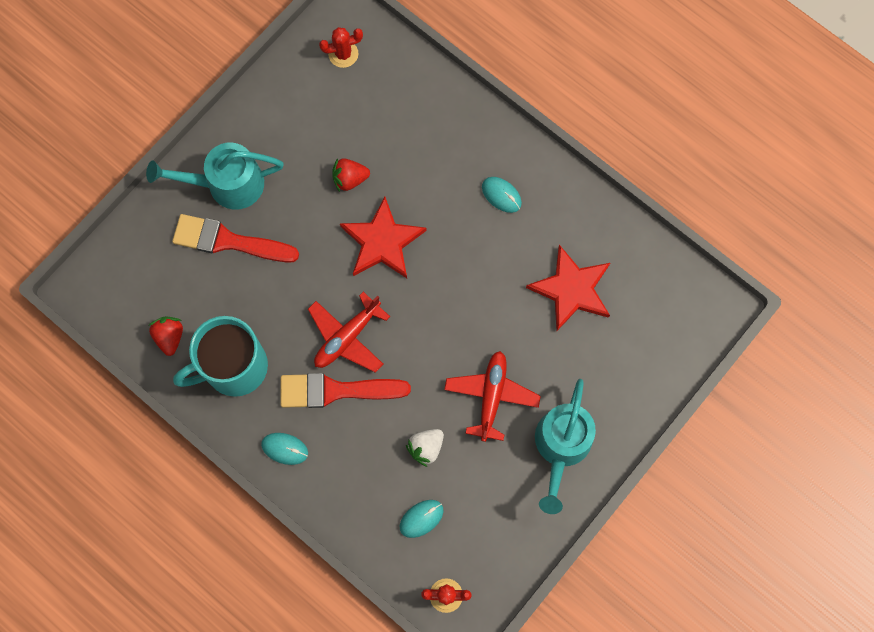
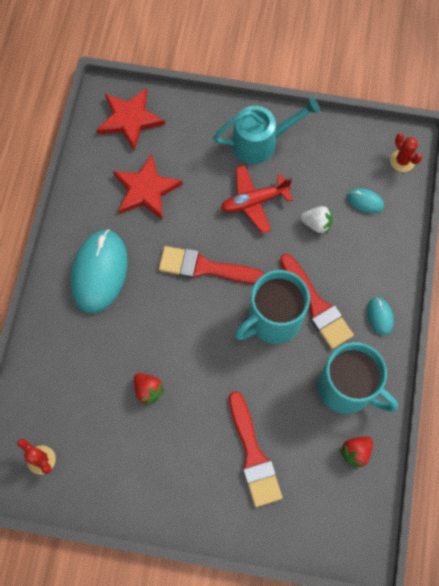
camera: 120 degrees left, 5 degrees down
turquoise watering can [146,143,284,210] -> none
red plane [308,292,390,373] -> turquoise mug [235,270,310,344]
red star [340,196,427,278] -> red star moved to [96,88,165,151]
turquoise mouse [482,177,522,213] -> turquoise mouse [71,230,128,313], size x2.23
none -> red brush [159,246,265,284]

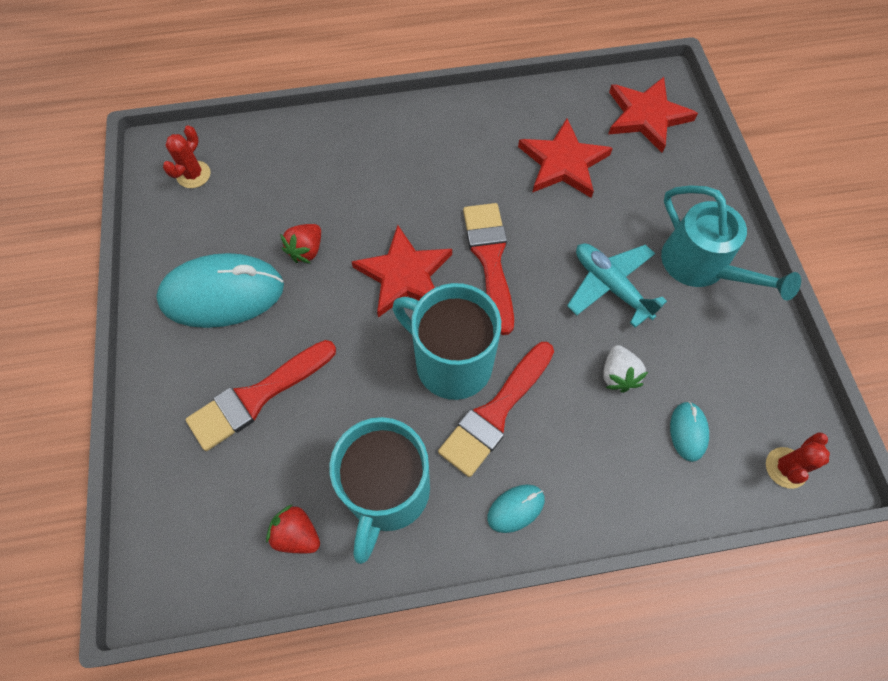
camera: 70 degrees right, 5 degrees down
turquoise mouse [71,230,128,313] -> turquoise mouse moved to [156,253,284,328]
red plane [221,165,293,233] -> turquoise plane [567,243,667,328]
none -> red star [352,225,452,318]

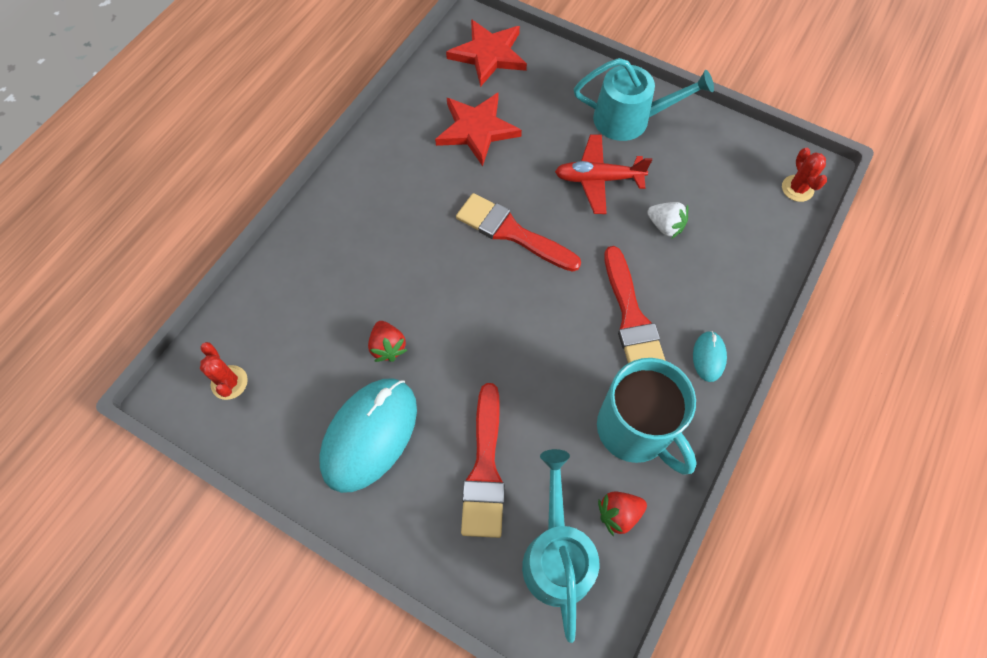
camera: 50 degrees left, 0 degrees up
red star [352,225,452,318] -> none
turquoise mug [393,283,501,400] -> none
turquoise plane [567,243,667,328] -> red plane [555,135,652,214]
turquoise mouse [670,401,709,462] -> none
none -> turquoise watering can [522,449,599,643]

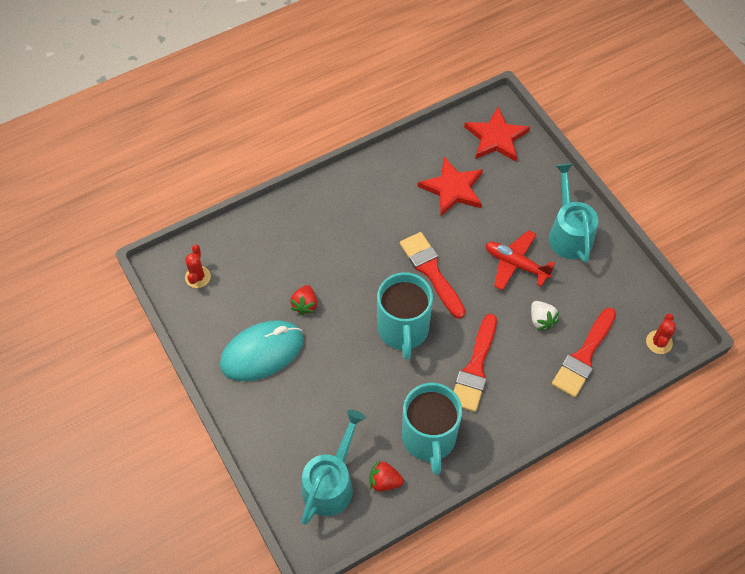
camera: 30 degrees right, 5 degrees down
red brush [461,383,505,538] -> red brush moved to [552,308,616,397]
turquoise watering can [574,58,714,141] -> turquoise watering can turned 135 degrees counterclockwise [549,163,598,263]
turquoise mouse [693,331,727,382] -> none
none -> turquoise mug [377,272,433,360]

